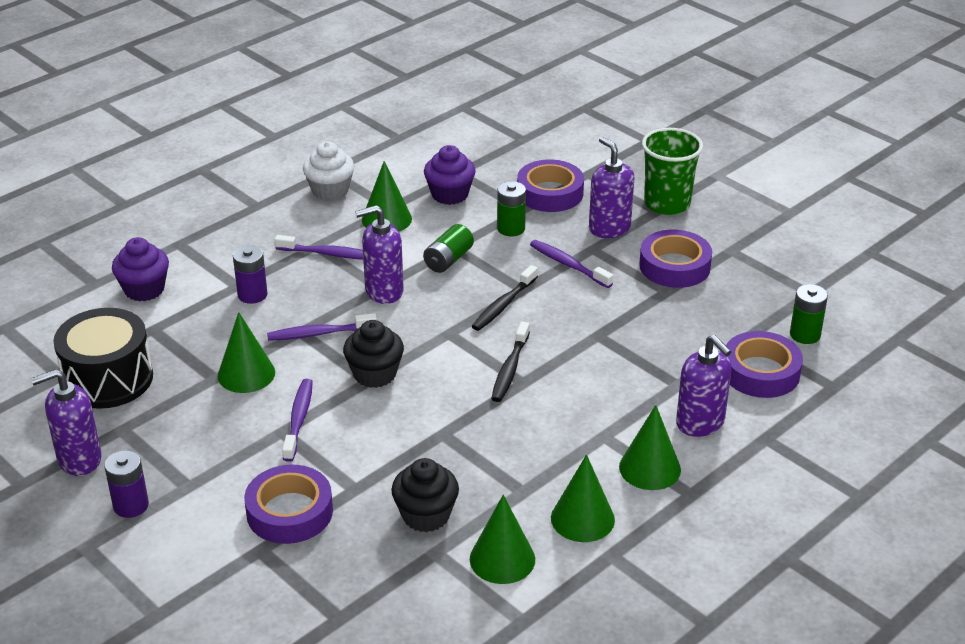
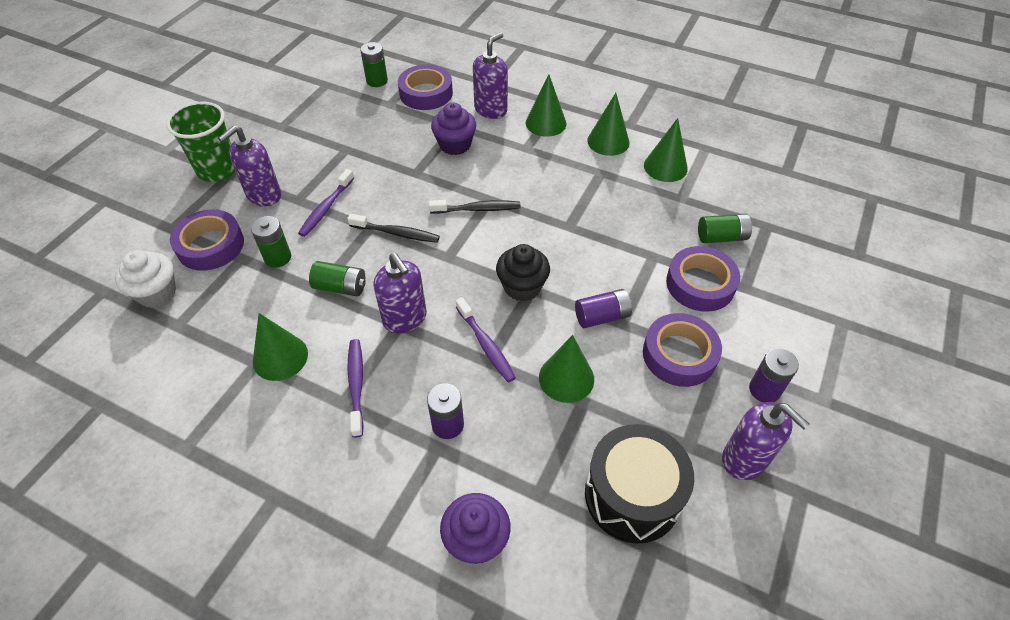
camera: 110 degrees left, 15 degrees up
purple toothbrush [282,379,313,462] -> purple battery [575,289,632,328]
white cupcake [303,141,354,201] -> white cupcake moved to [115,250,176,308]
black cupcake [391,458,459,532] -> none
purple cupcake [424,145,476,205] -> purple cupcake moved to [431,102,476,155]
purple tape [639,230,712,288] -> purple tape moved to [643,313,722,387]
none -> green battery [698,214,752,243]

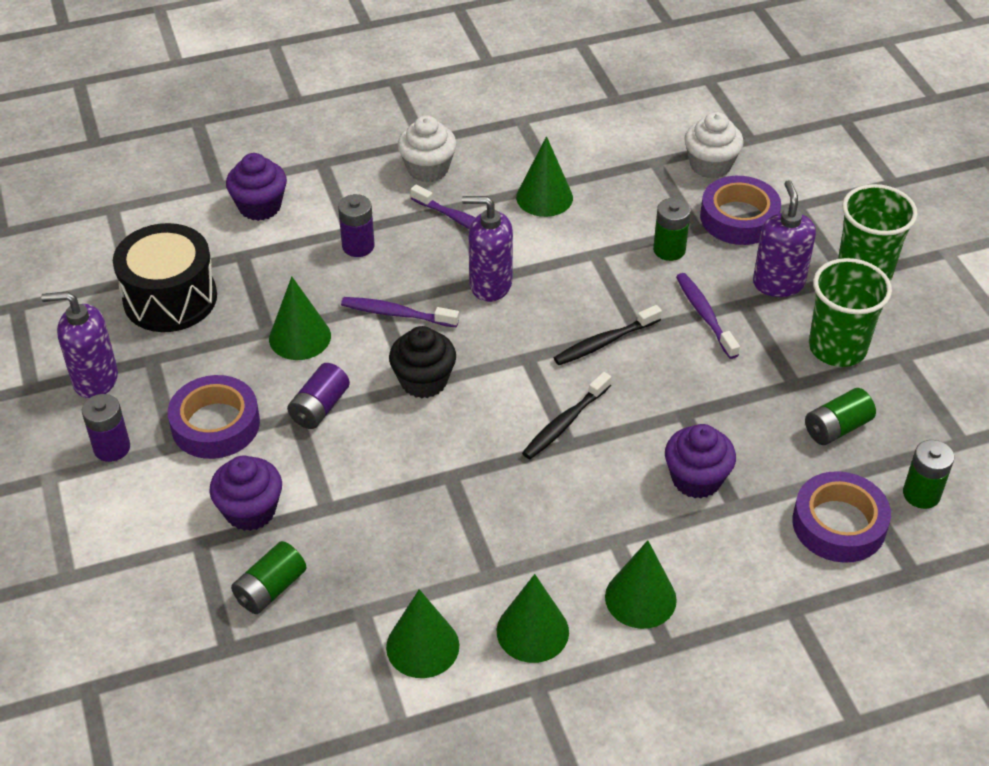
camera: 135 degrees right, 5 degrees down
green battery [309,261,366,296] -> green battery moved to [805,388,876,445]
purple soap dispenser [473,32,508,119] -> none
purple tape [666,246,740,312] -> purple cupcake [209,456,282,531]
none -> white cupcake [398,116,457,182]
none -> green cup [809,258,892,367]

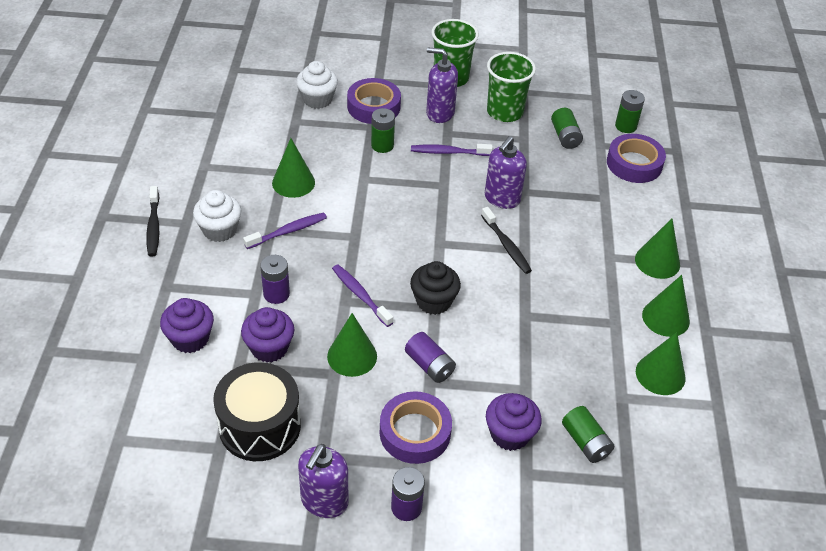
camera: 70 degrees left, 0 degrees up
purple toothbrush [341,297,459,327] -> purple toothbrush turned 105 degrees clockwise [332,265,393,327]
purple soap dispenser [462,196,513,302] -> purple soap dispenser moved to [485,136,527,209]
black toothbrush [554,305,662,365] -> black toothbrush moved to [146,186,160,257]
purple cupcake [665,424,736,499] -> purple cupcake moved to [241,307,294,362]

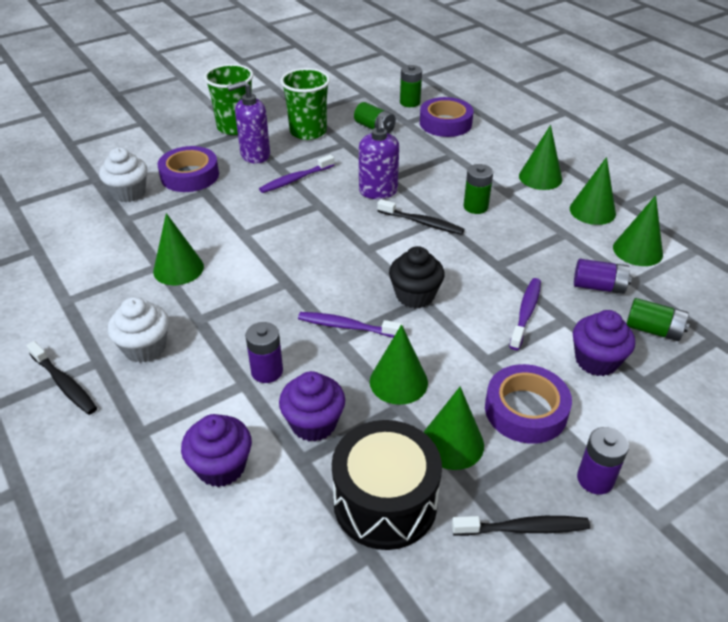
camera: 35 degrees left, 5 degrees down
purple toothbrush [243,212,327,249] -> purple toothbrush moved to [509,278,541,350]
purple soap dispenser [298,444,348,518] -> black toothbrush [452,516,590,536]
green battery [371,108,395,153] -> green battery moved to [463,164,493,214]
purple battery [405,332,456,383] -> purple battery moved to [574,259,632,294]
none -> green cone [424,387,484,470]

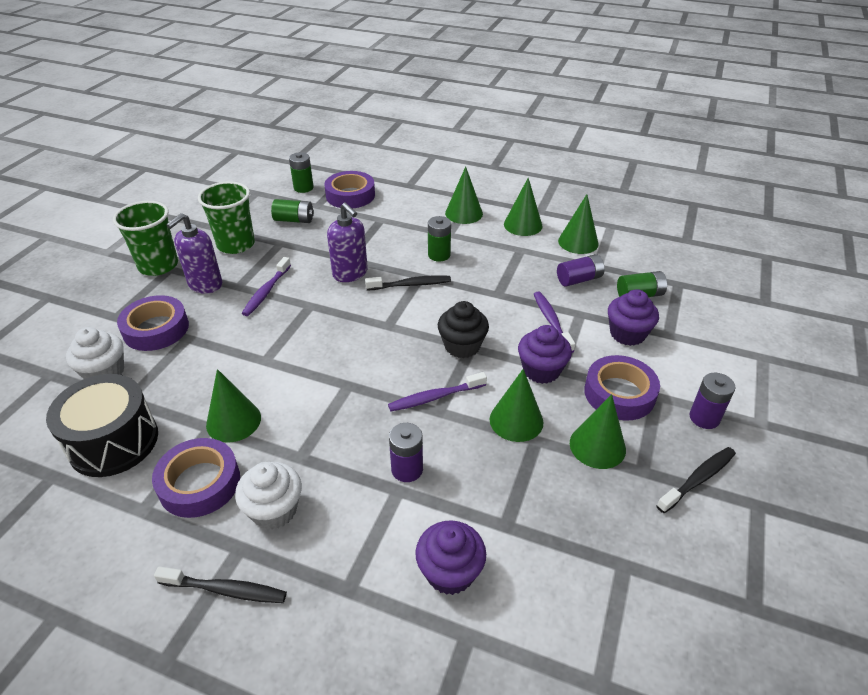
camera: 35 degrees left, 0 degrees up
purple cupcake [279,371,345,442] -> purple cupcake moved to [518,325,572,384]
black drum [332,420,442,550] -> black drum moved to [46,374,158,477]
none -> purple tape [152,438,240,518]

